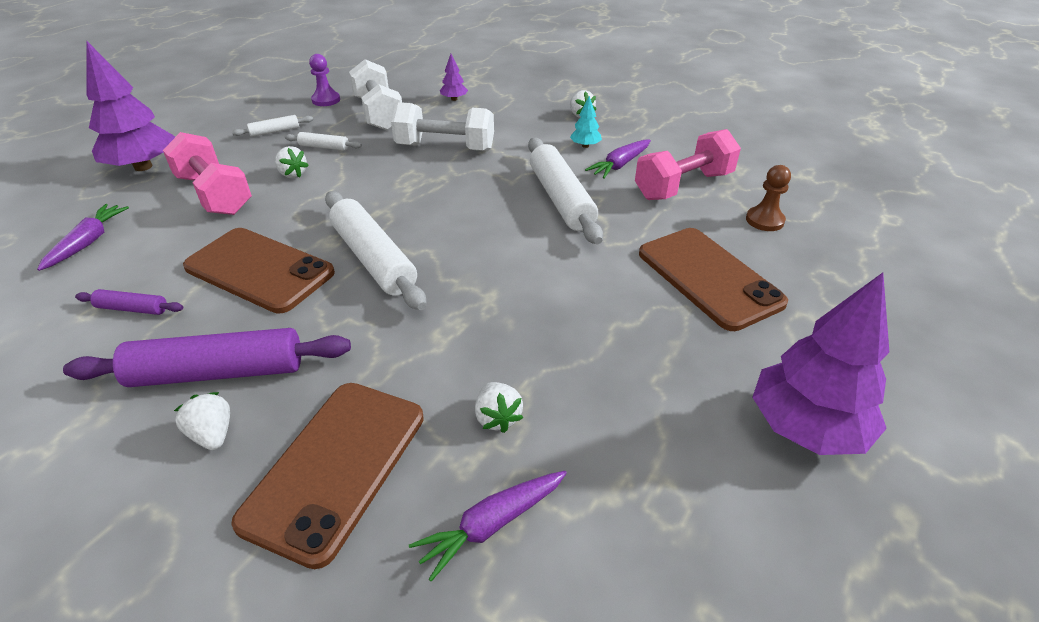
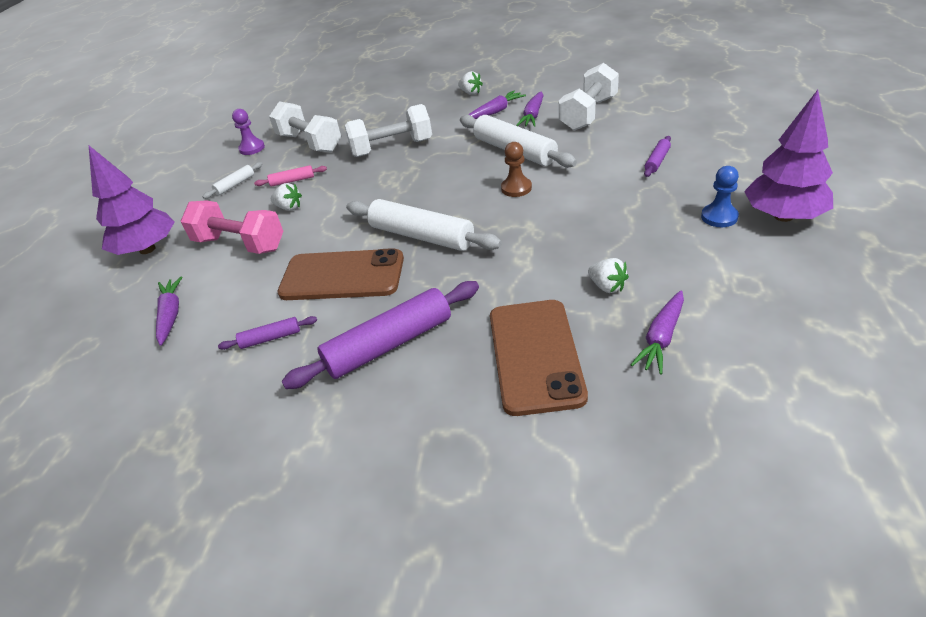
camera: 20 degrees left, 0 degrees up
white strawberry [174,392,230,450] -> none
white rolling pin [285,132,362,151] -> pink rolling pin [254,165,327,187]
purple tree [440,54,468,101] -> none
turquoise tree [570,96,602,148] -> purple carrot [469,90,526,119]
pink dumbbell [635,129,741,200] -> white dumbbell [559,63,619,131]
brown phone [639,228,788,331] -> purple rolling pin [644,136,671,177]
brown pawn [746,165,791,231] -> brown pawn moved to [501,142,532,197]
none -> blue pawn [701,166,739,227]

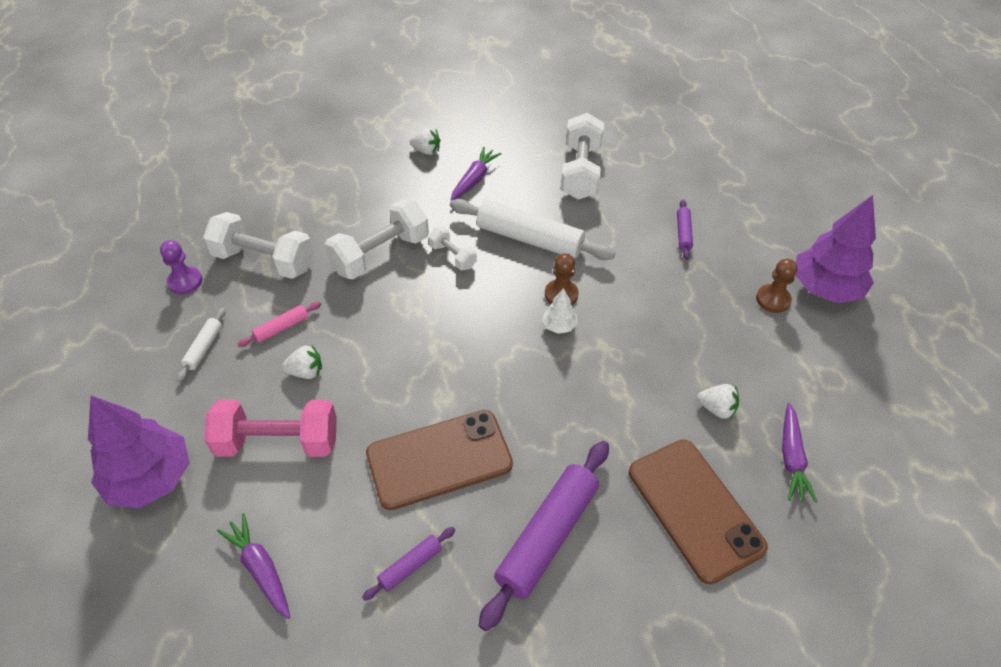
camera: 30 degrees left, 10 degrees up
white rolling pin [346,199,502,251] -> none
purple carrot [516,91,544,127] -> none
blue pawn [701,166,739,227] -> brown pawn [756,259,797,313]
none -> white dumbbell [428,227,477,270]
none -> white tree [542,288,578,334]

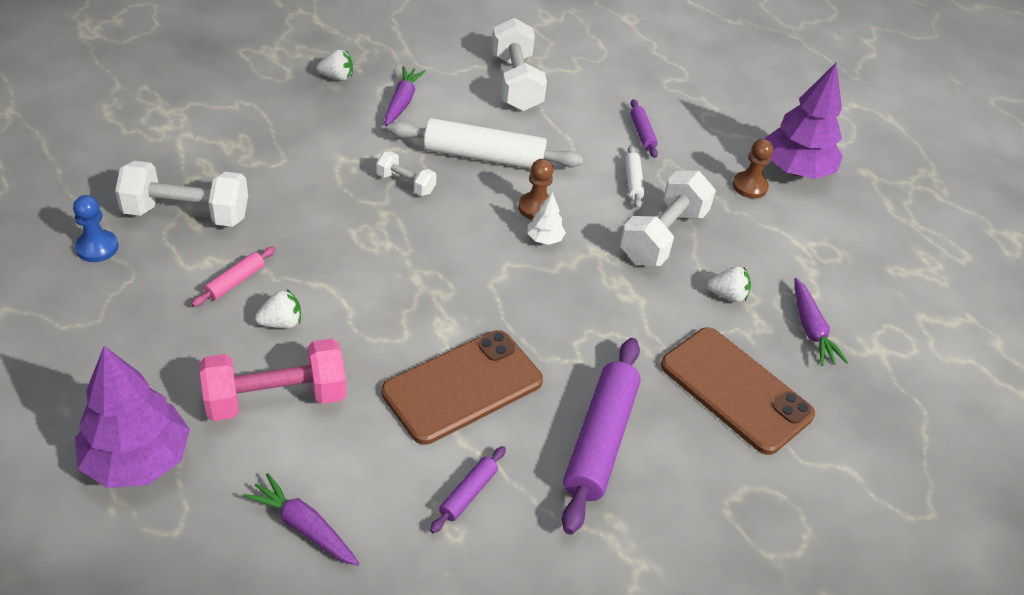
camera: 20 degrees left, 5 degrees down
purple pawn [160,240,202,294] -> blue pawn [73,195,118,262]
white rolling pin [177,308,225,382] -> white rolling pin moved to [625,145,645,209]
white dumbbell [325,199,429,279] -> white dumbbell moved to [620,171,716,266]

